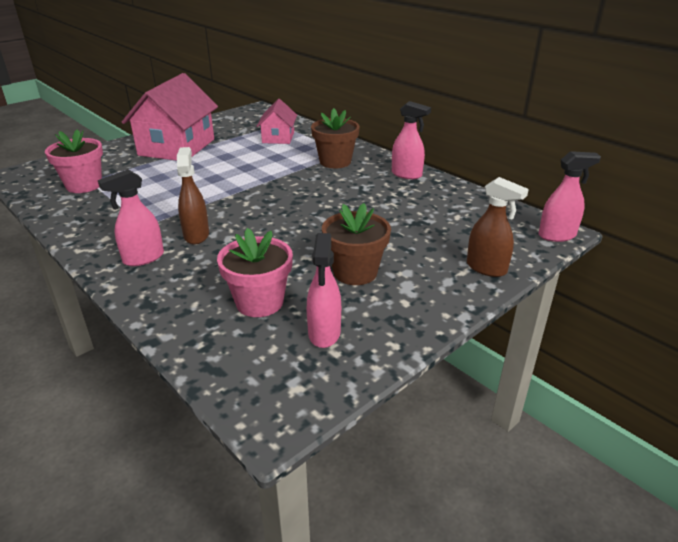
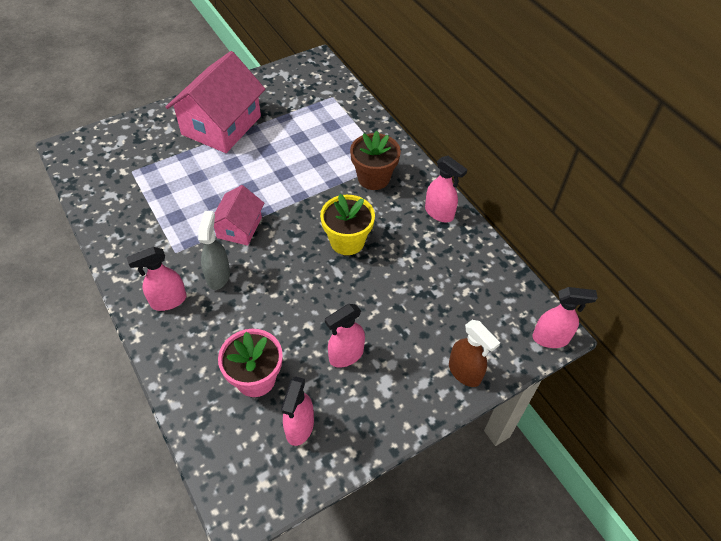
camera: 10 degrees right, 20 degrees up
pink flower pot [45,129,103,193] -> none
brown spray bottle [177,147,209,245] -> grey spray bottle [198,211,230,290]
pink house [257,99,297,144] -> pink house moved to [214,185,264,246]
brown flower pot [322,203,391,285] -> pink spray bottle [325,304,365,368]
none -> yellow flower pot [320,194,375,255]

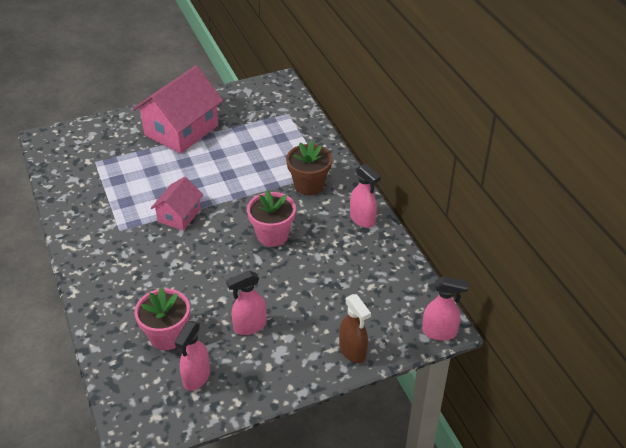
camera: 10 degrees right, 10 degrees down
pink spray bottle [127,247,187,311] -> none
grey spray bottle [198,211,230,290] -> none
yellow flower pot [320,194,375,255] -> pink flower pot [247,190,296,247]

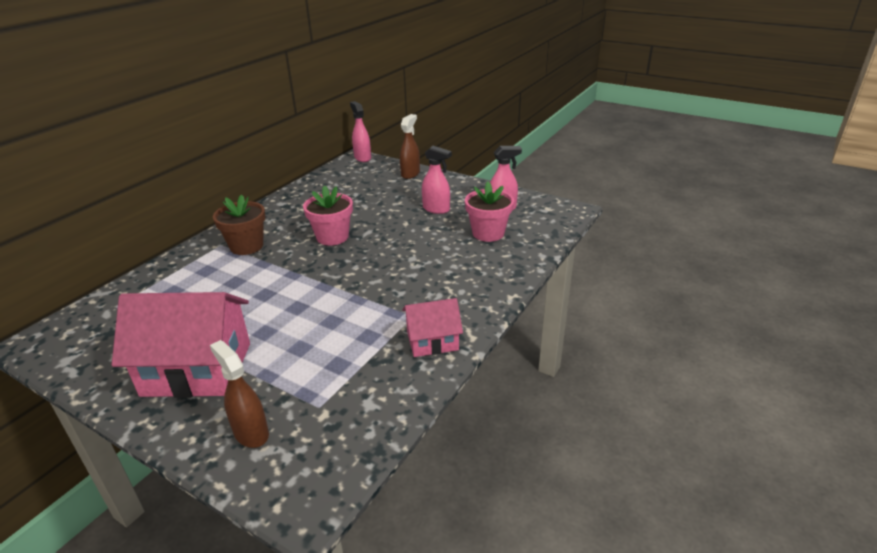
camera: 125 degrees left, 10 degrees down
pink house [151,177,203,231] -> pink house moved to [402,298,463,357]
pink spray bottle [350,164,381,228] -> none
none -> brown spray bottle [210,340,269,448]

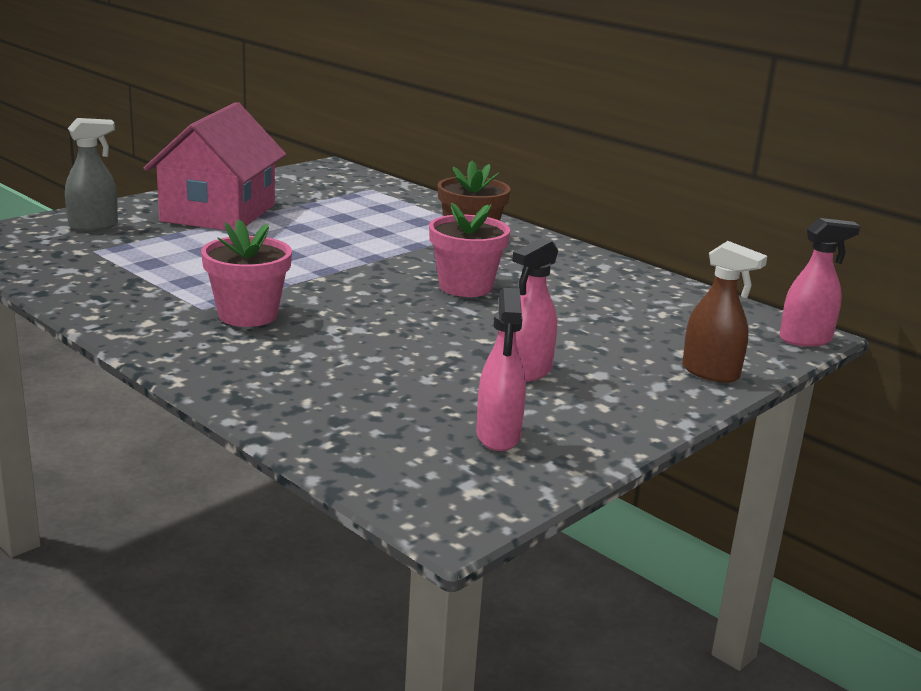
camera: 100 degrees right, 10 degrees down
brown spray bottle [210,340,269,448] -> grey spray bottle [65,118,118,231]
pink house [402,298,463,357] -> none
pink flower pot [465,181,514,242] -> pink flower pot moved to [201,220,292,327]

